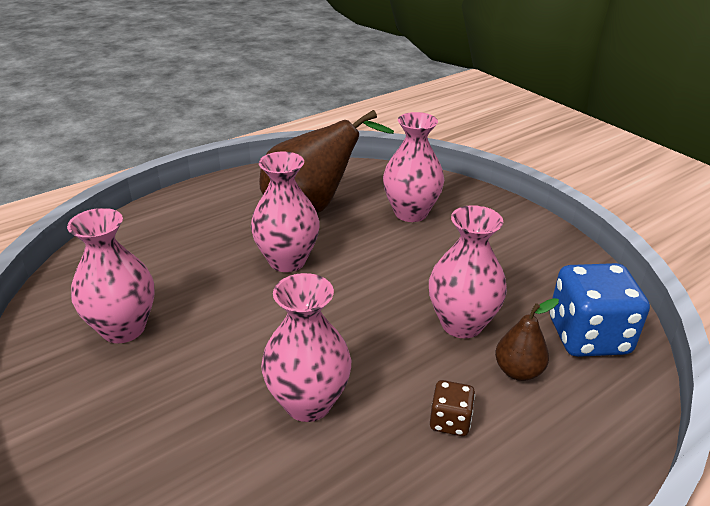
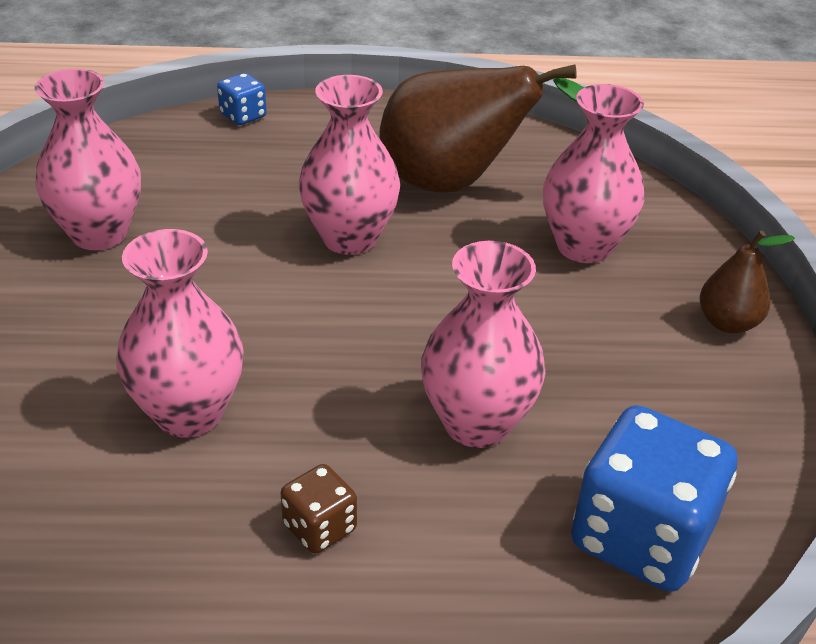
camera: 35 degrees right, 5 degrees up
brown pear [495,298,559,381] -> brown pear moved to [700,230,795,333]
none -> blue dice [217,73,267,125]

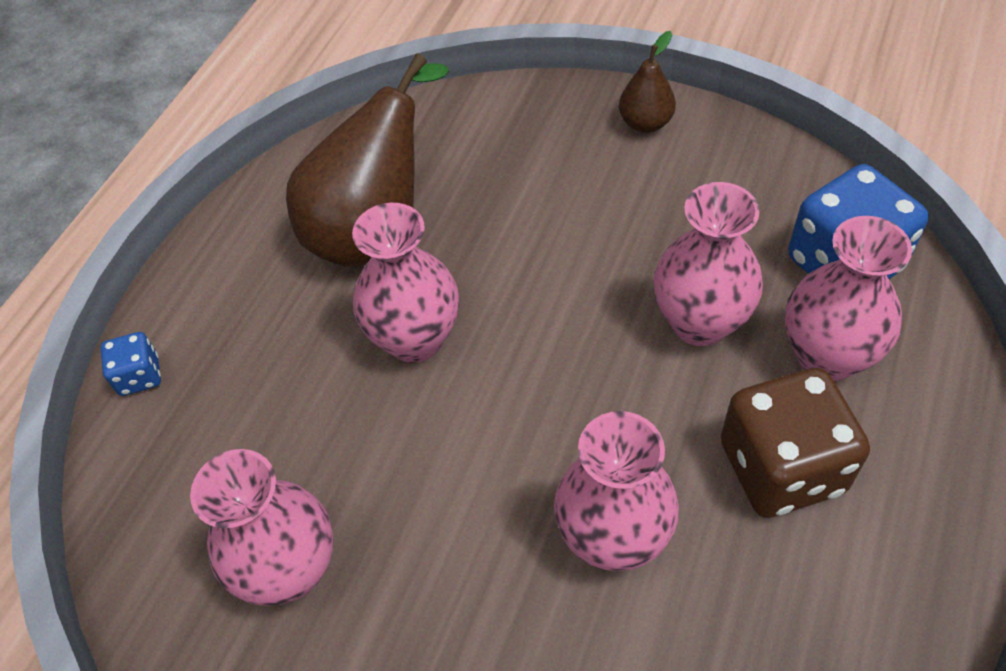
camera: 60 degrees left, 15 degrees up
brown dice [280,464,357,554] -> brown dice [721,368,870,518], size x2.06
pink vase [543,84,645,263] -> pink vase moved to [785,216,912,381]

